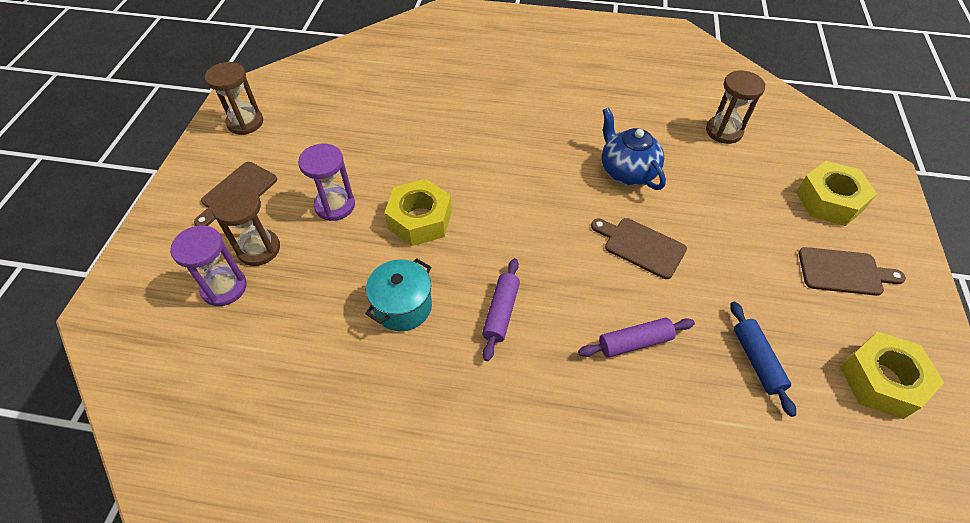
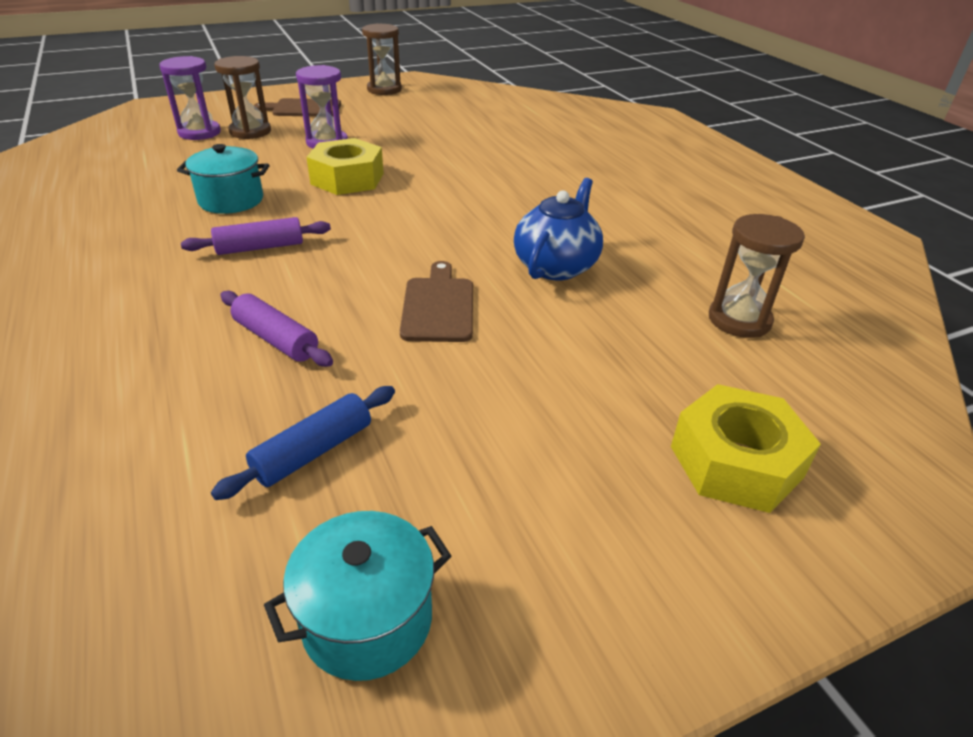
camera: 55 degrees right, 15 degrees down
brown cutting board [798,247,906,296] -> none
yellow nut [840,331,944,419] -> turquoise pot [264,511,451,681]

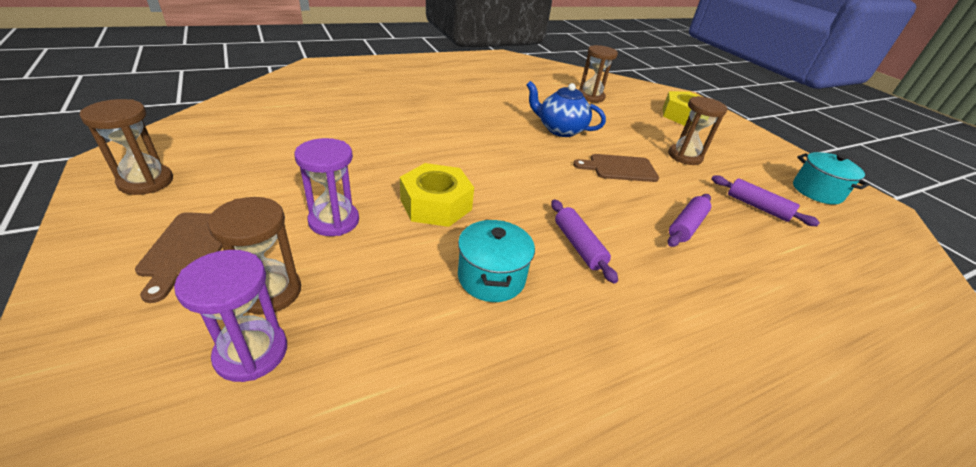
camera: 95 degrees left, 0 degrees up
blue rolling pin [211,386,395,500] -> purple rolling pin [711,175,820,226]
none -> brown hourglass [668,96,728,165]

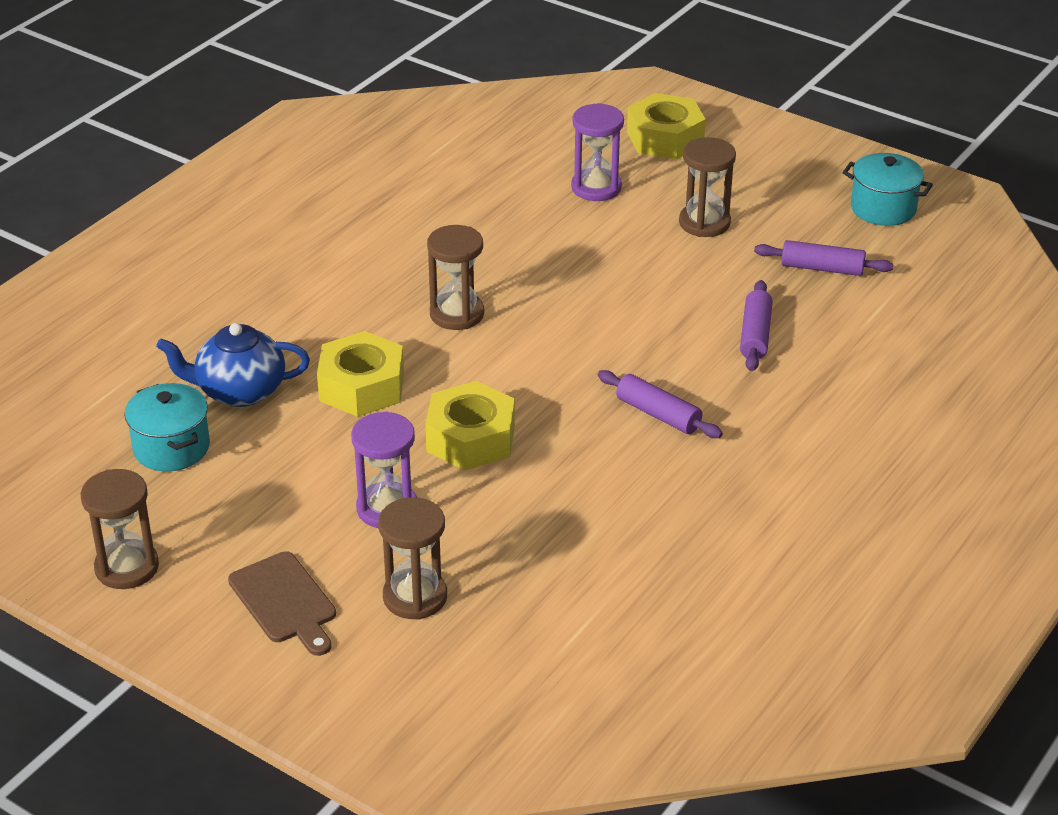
camera: 25 degrees left, 0 degrees up
purple hourglass [174,250,287,382] -> purple hourglass moved to [571,103,624,201]
turquoise pot [458,219,535,302] -> turquoise pot moved to [124,383,210,472]
blue teapot [526,81,606,137] -> blue teapot moved to [156,323,310,407]
brown cutting board [573,154,659,182] -> none
brown hourglass [579,45,618,103] -> brown hourglass moved to [427,225,484,330]
none -> yellow nut [317,331,404,417]

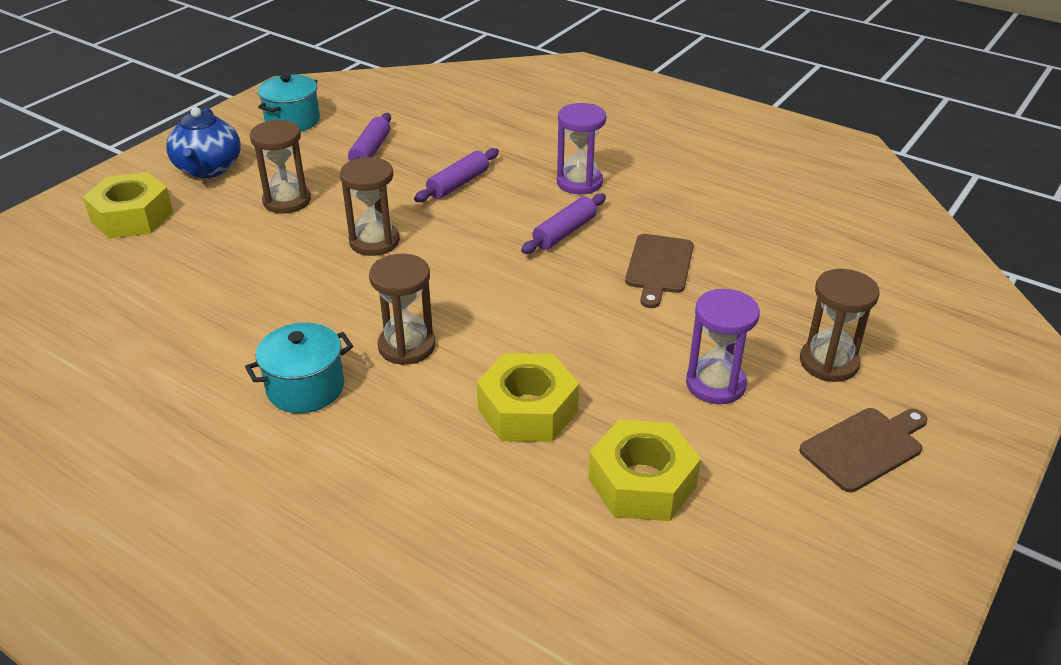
camera: 90 degrees left, 0 degrees up
brown hourglass [81,469,159,589] -> brown hourglass moved to [340,157,400,256]
turquoise pot [124,383,210,472] -> turquoise pot moved to [245,323,353,413]
blue teapot [156,323,310,407] -> blue teapot moved to [166,107,241,178]
yellow nut [425,381,515,471] -> yellow nut moved to [588,420,701,521]
purple hourglass [571,103,624,201] -> purple hourglass moved to [557,103,606,194]
purple rolling pin [740,280,772,371] -> purple rolling pin turned 60 degrees counterclockwise [414,148,499,202]
none -> brown cutting board [625,234,694,308]

